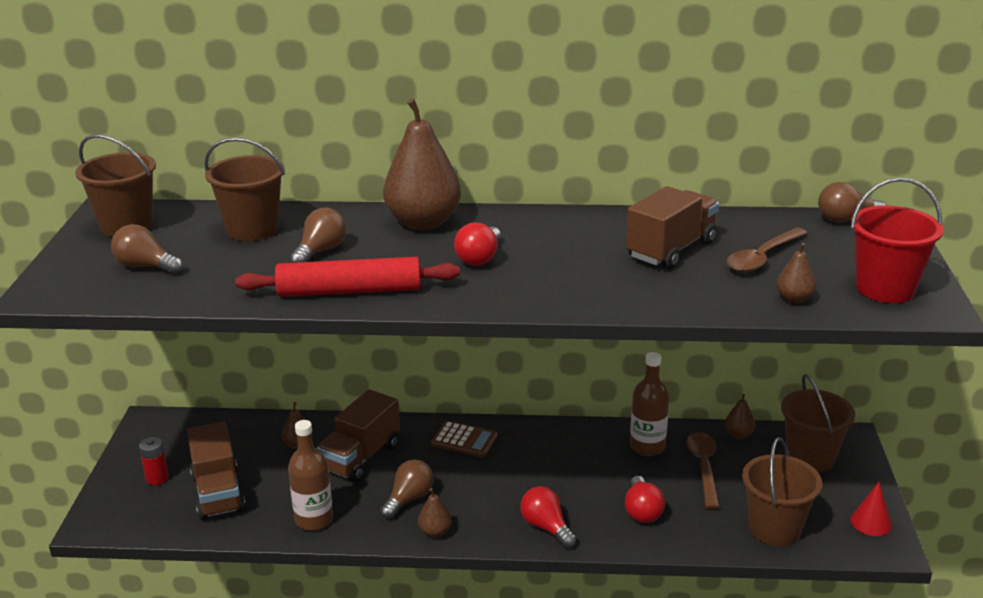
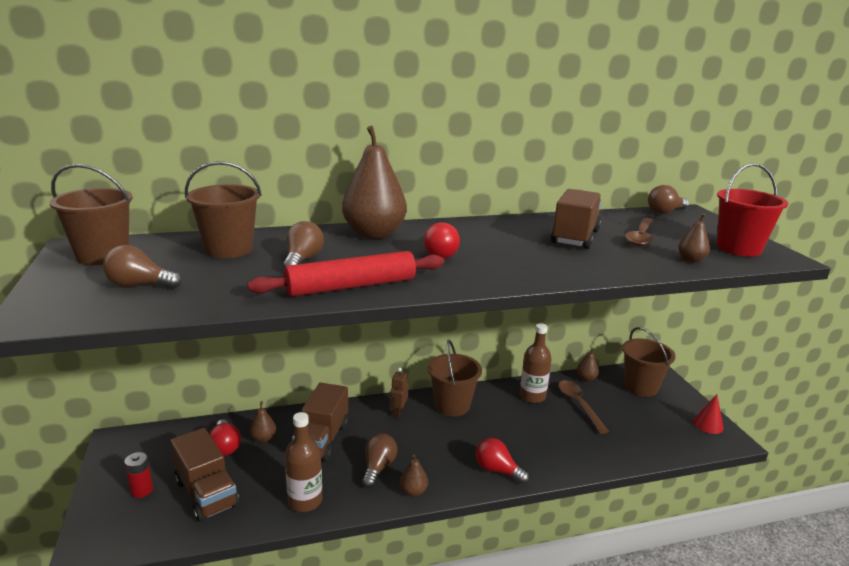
camera: 20 degrees left, 5 degrees down
brown calculator [431,421,498,458] -> brown robot [390,368,409,418]
red light bulb [625,476,665,523] -> red light bulb moved to [209,420,241,456]
brown bucket [742,437,822,546] -> brown bucket moved to [428,340,482,416]

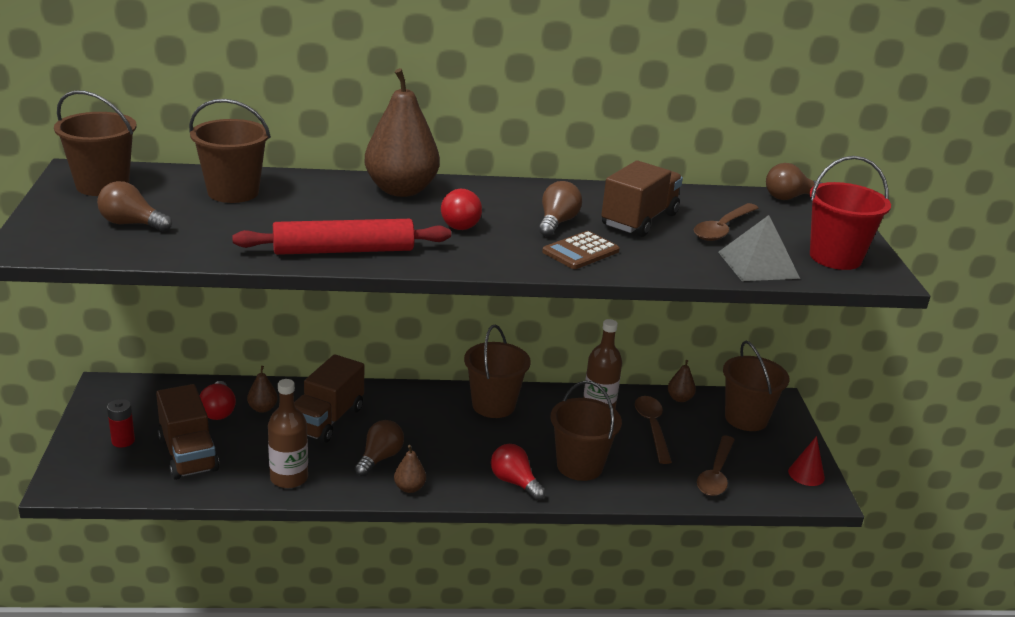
camera: 10 degrees right, 5 degrees up
brown light bulb [283,221,324,269] -> brown light bulb moved to [538,181,582,237]
brown robot [390,368,409,418] -> none
brown pear [678,214,710,262] -> grey pyramid [718,215,800,281]
none -> brown calculator [542,231,620,269]
none -> brown bucket [551,381,622,481]
none -> brown spoon [697,436,735,496]

